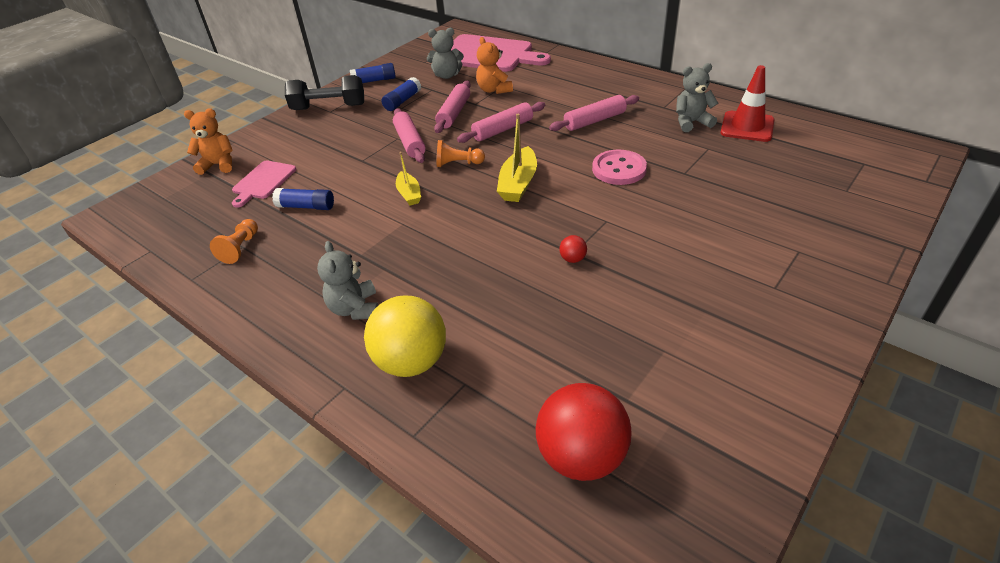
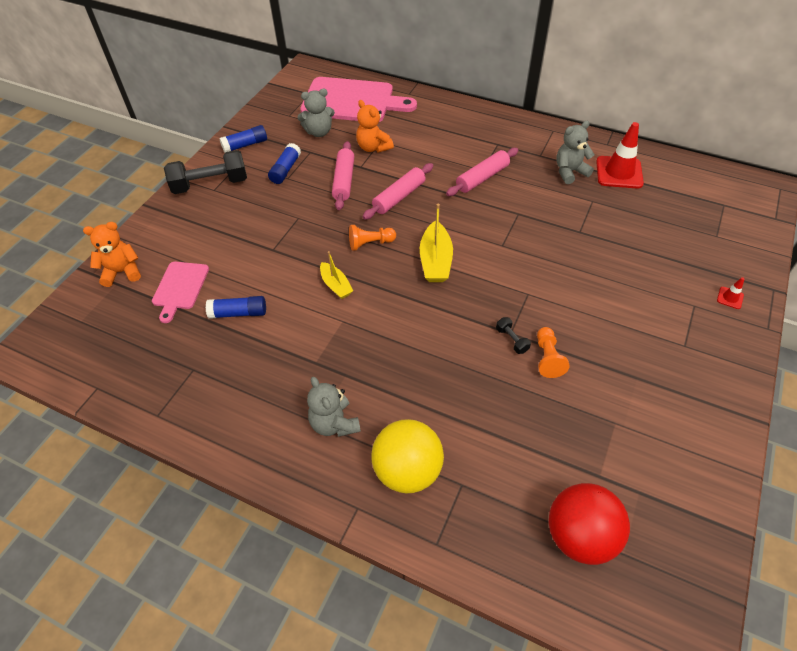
camera: 15 degrees left, 10 degrees up
orange pawn [210,219,258,264] -> orange pawn moved to [537,327,570,378]
pink rolling pin [393,108,426,163] -> none
red ball [559,235,587,263] -> black dumbbell [496,317,531,354]
pink button [592,150,647,185] -> none
none -> red traffic cone [717,277,744,309]

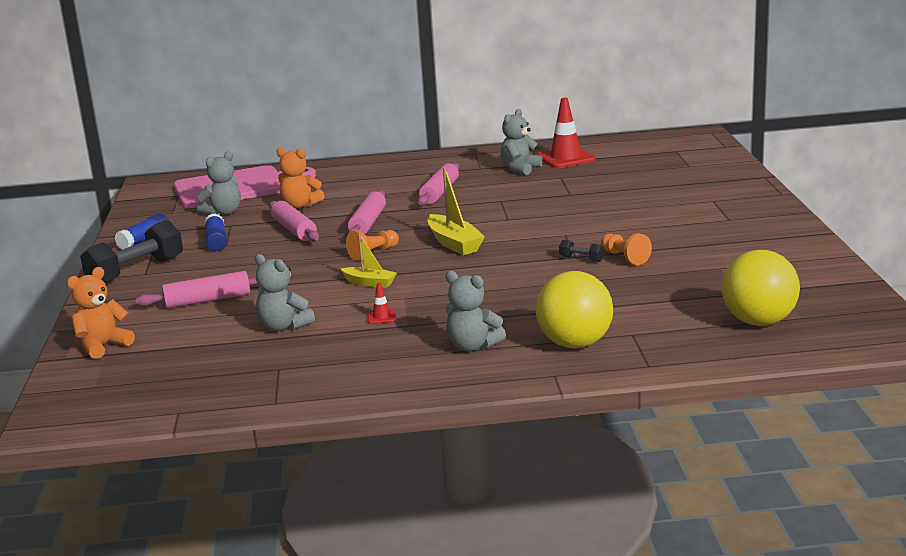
camera: 30 degrees left, 30 degrees down
pink cutting board [152,262,209,323] -> none
blue glue stick [206,296,266,319] -> grey teddy bear [255,254,315,331]
red ball [549,483,630,565] -> yellow ball [722,250,800,326]
red traffic cone [717,277,744,309] -> red traffic cone moved to [368,283,396,324]
none -> pink rolling pin [136,271,258,308]

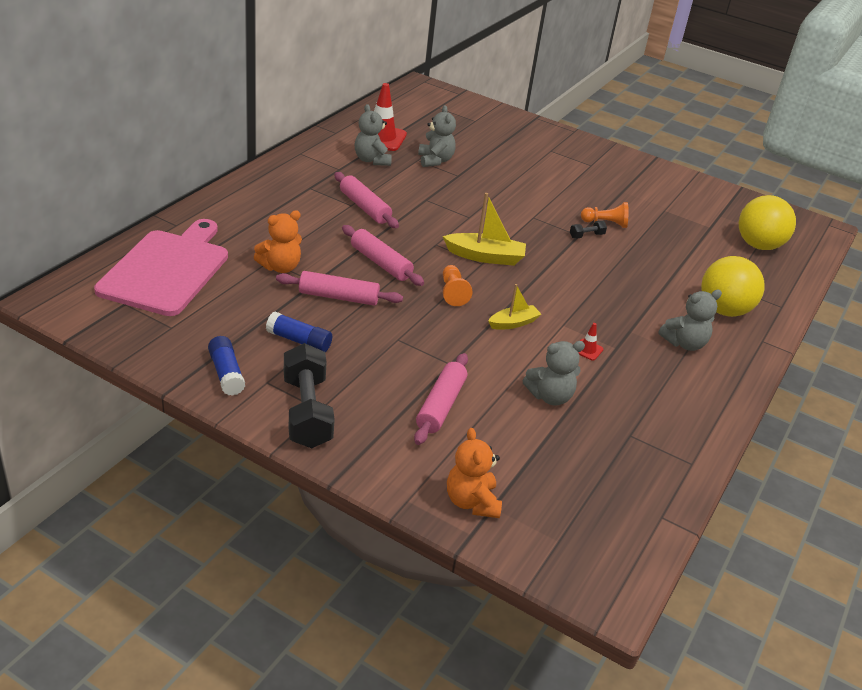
camera: 60 degrees left, 15 degrees up
grey teddy bear [197,151,241,215] -> grey teddy bear moved to [418,105,456,167]

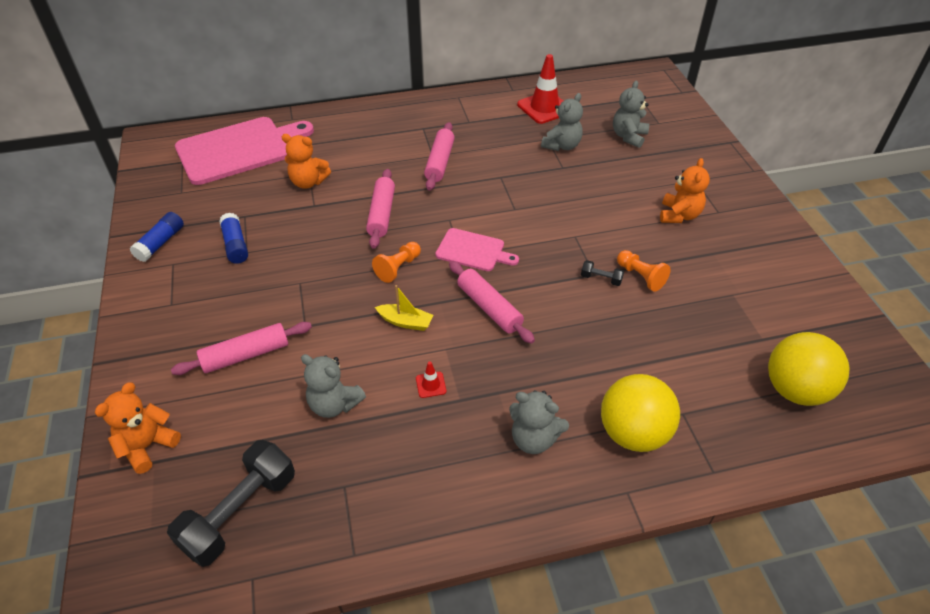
camera: 50 degrees right, 10 degrees up
pink rolling pin [276,271,403,306] -> pink rolling pin moved to [449,261,535,344]
black dumbbell [284,343,335,448] -> black dumbbell moved to [167,440,295,567]
grey teddy bear [354,104,392,166] -> grey teddy bear moved to [613,81,649,148]
yellow boat [443,193,526,266] -> pink cutting board [435,228,519,271]
none -> orange teddy bear [660,158,710,223]

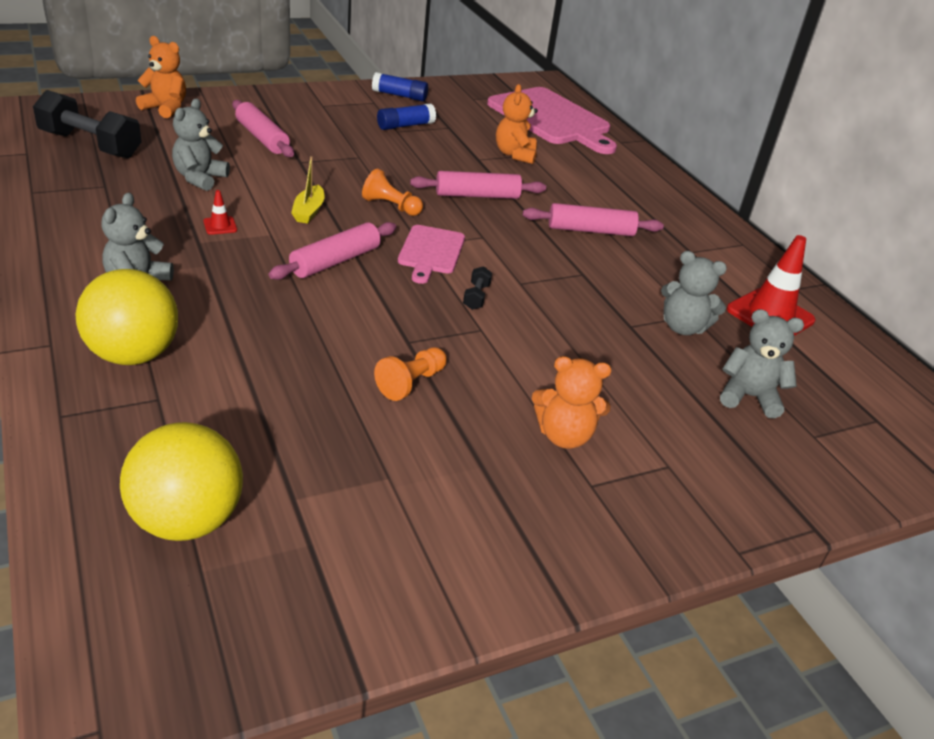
camera: 75 degrees right, 10 degrees down
black dumbbell [581,260,624,286] -> black dumbbell moved to [463,266,492,310]

